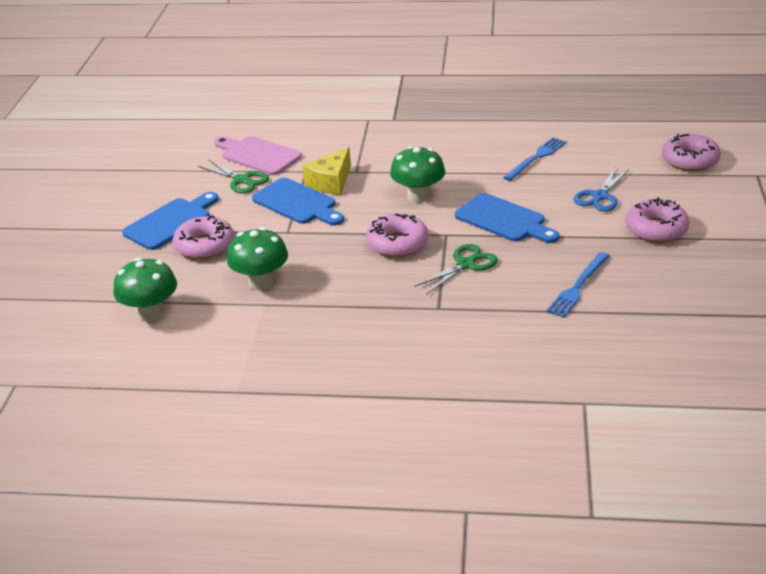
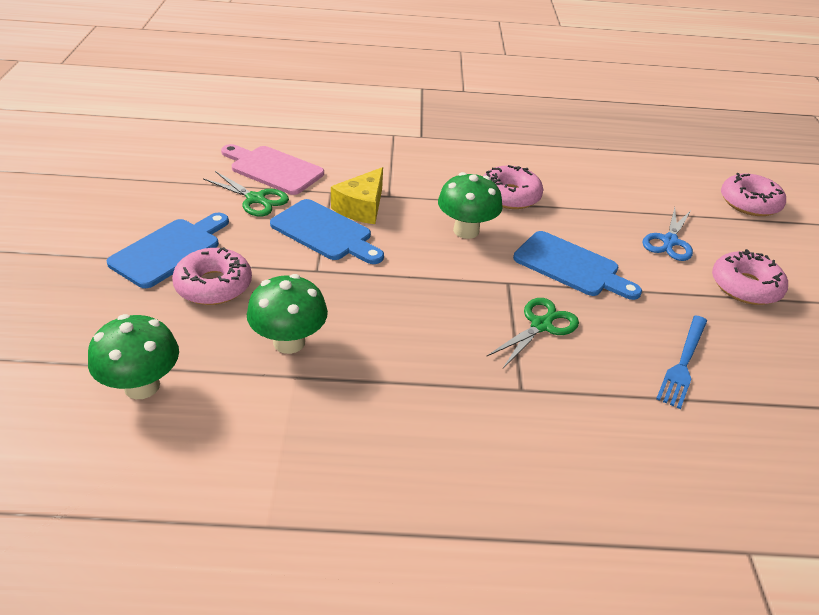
camera: 10 degrees left, 5 degrees up
pink donut [366,214,428,257] -> pink donut moved to [484,165,543,209]
blue fork [503,137,566,181] -> none

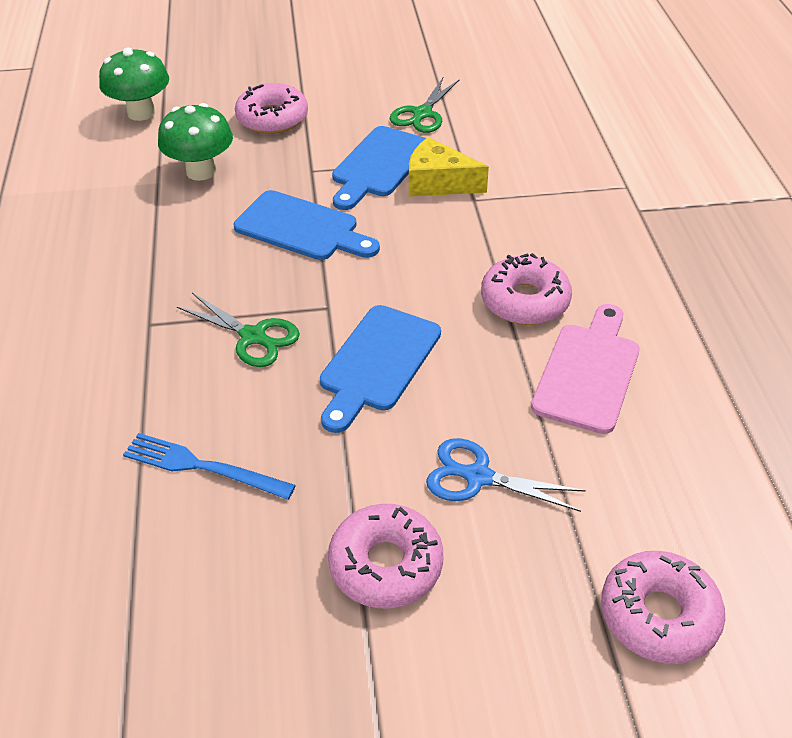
camera: 85 degrees right, 5 degrees up
blue cutting board [107,213,229,288] -> blue cutting board moved to [234,190,380,260]
pink cutting board [221,144,324,195] -> pink cutting board moved to [531,304,640,434]
green mushroom [438,172,503,239] -> none

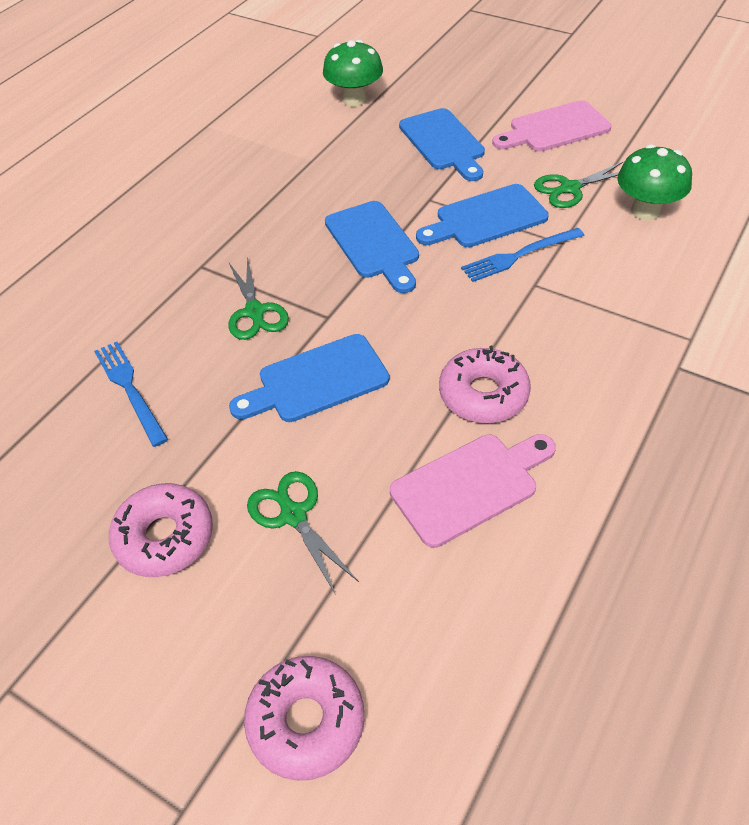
camera: 40 degrees right, 5 degrees up
green mushroom [158,103,233,181] -> green mushroom moved to [617,144,692,220]
pink donut [235,83,308,134] -> blue cutting board [399,108,485,181]
yellow cheese [409,137,489,197] -> blue fork [461,228,585,282]
blue scissors [426,438,586,512] -> green scissors [247,471,359,595]
none -> pink cutting board [492,100,612,152]

